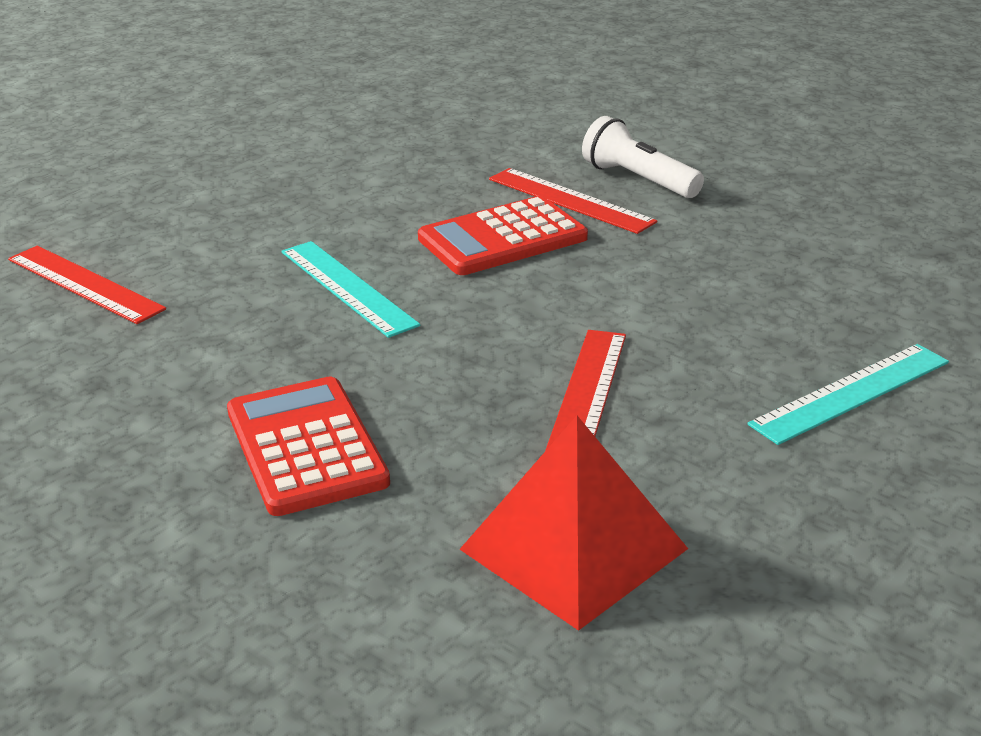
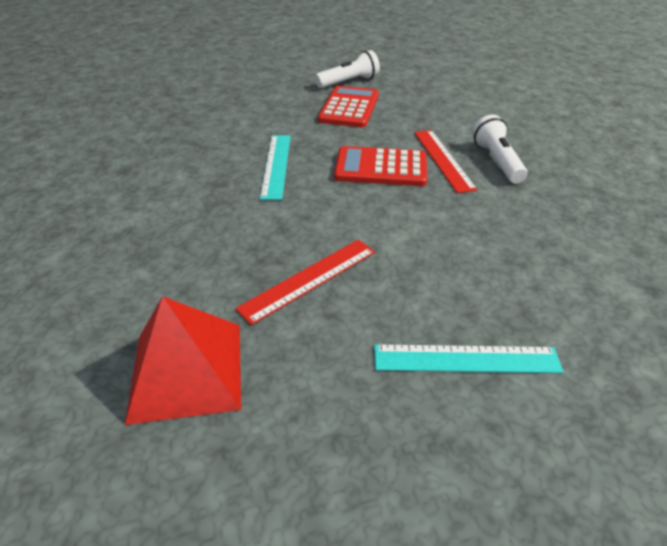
camera: 35 degrees right, 10 degrees up
red ruler [8,246,166,324] -> none
red calculator [227,376,390,516] -> red calculator moved to [318,86,379,128]
none -> white flashlight [315,50,380,88]

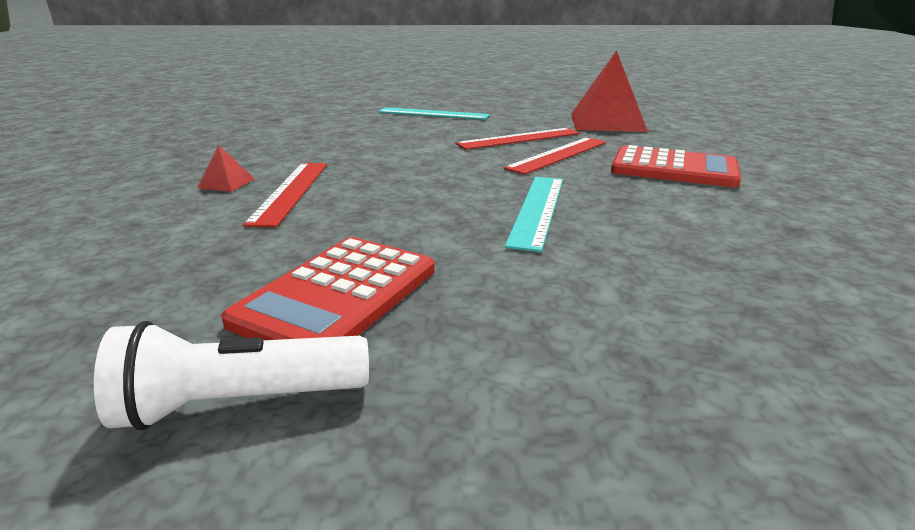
camera: 165 degrees left, 15 degrees down
red calculator [334,146,427,186] -> red calculator moved to [611,145,741,187]
white flashlight [472,115,527,183] -> red pyramid [197,145,254,192]
none -> red ruler [504,137,607,175]

